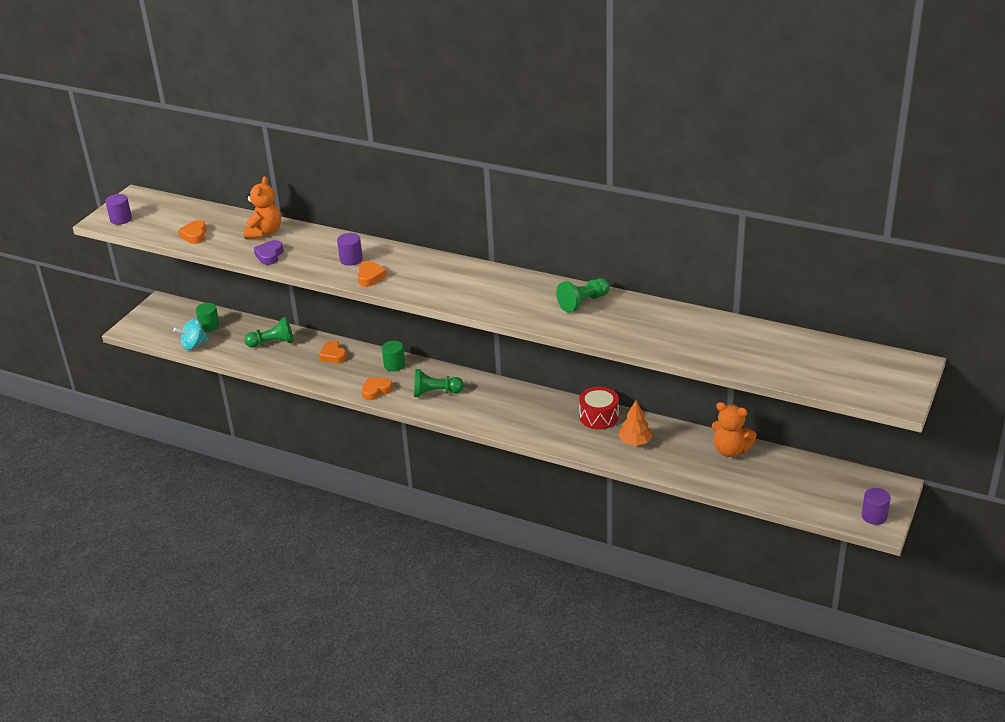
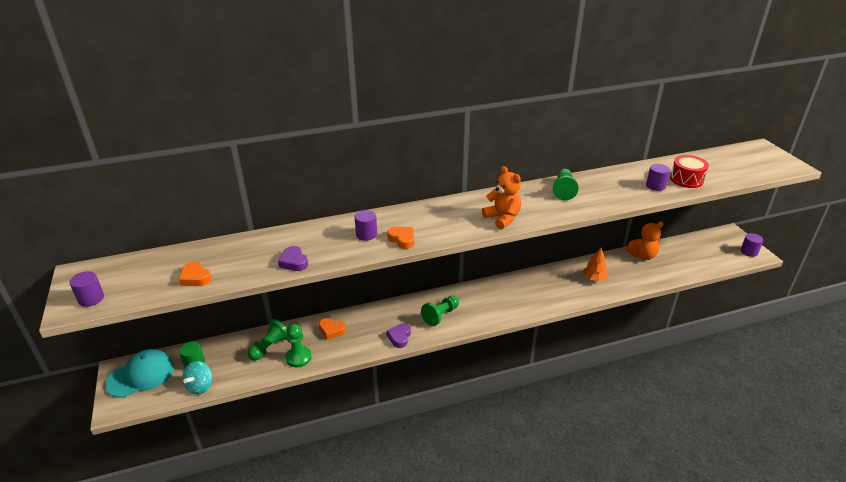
camera: 45 degrees left, 0 degrees up
orange teddy bear [243,176,281,239] -> orange teddy bear moved to [482,166,521,229]
orange heart [362,377,393,400] -> purple heart [386,323,411,348]
green cylinder [382,341,405,371] -> none
red drum [579,387,619,429] -> red drum moved to [670,155,709,188]
none -> turquoise cap [105,349,174,398]
none -> green pawn [286,324,312,367]
none -> purple cylinder [646,164,670,191]

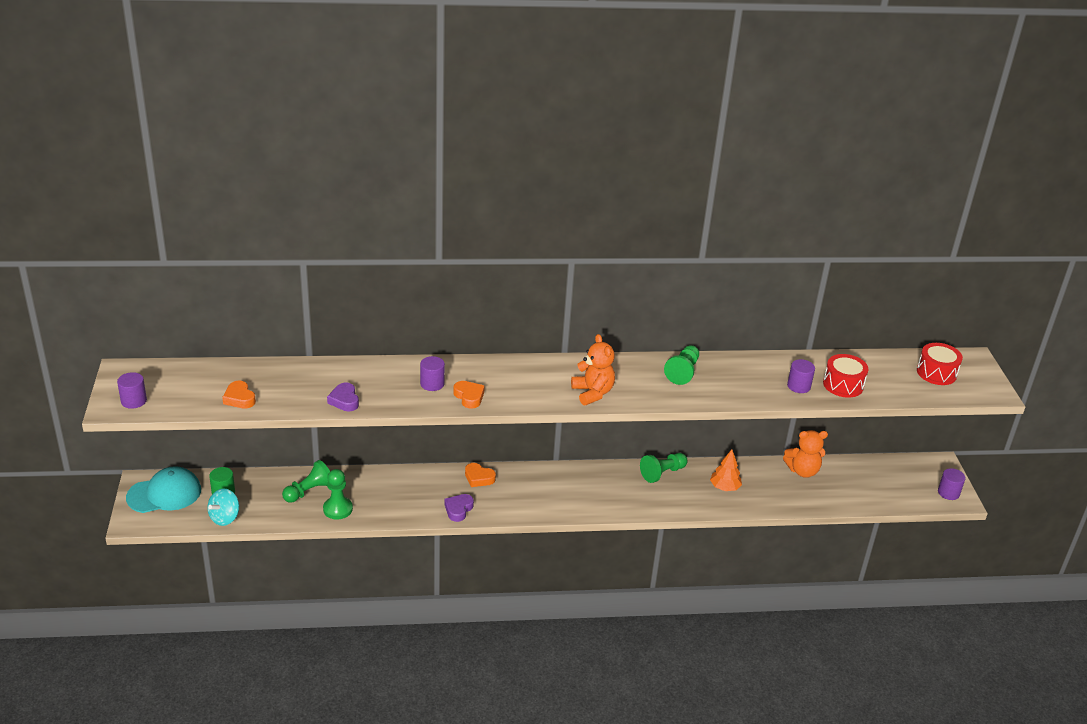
camera: 10 degrees right, 0 degrees up
orange heart [319,318,346,340] -> orange heart moved to [465,463,496,487]
green pawn [421,296,459,326] -> green pawn moved to [640,453,688,483]
none -> red drum [917,343,963,385]

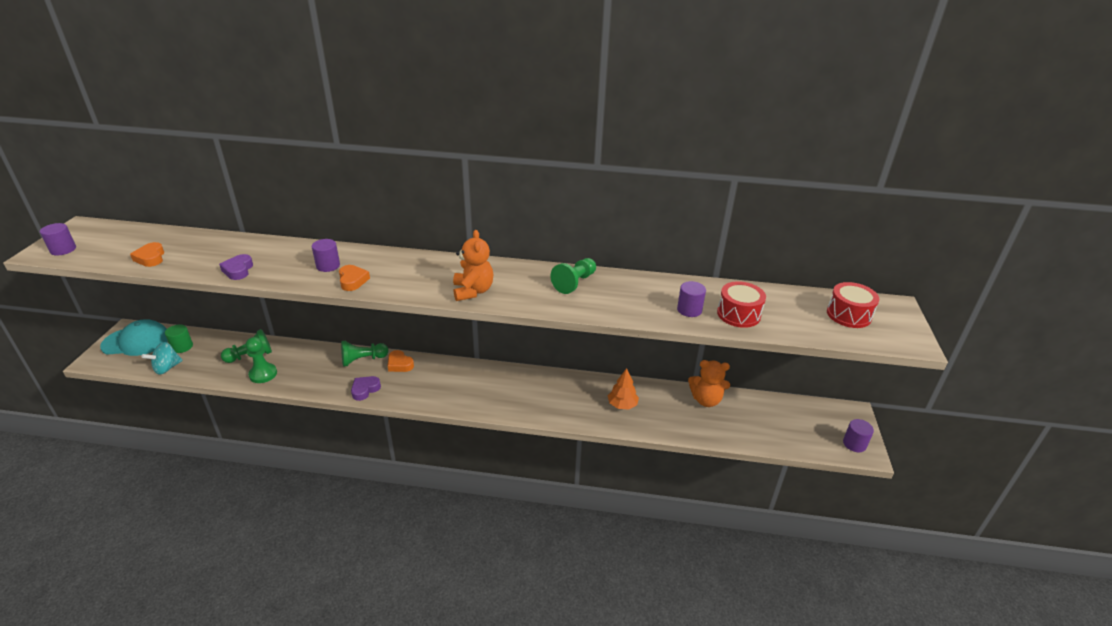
camera: 15 degrees right, 0 degrees up
green pawn [640,453,688,483] -> green pawn moved to [341,341,388,367]

